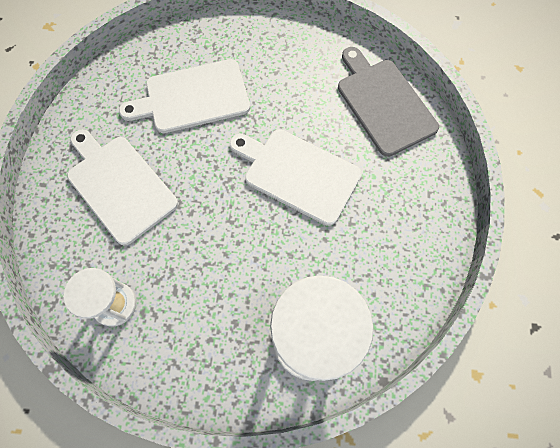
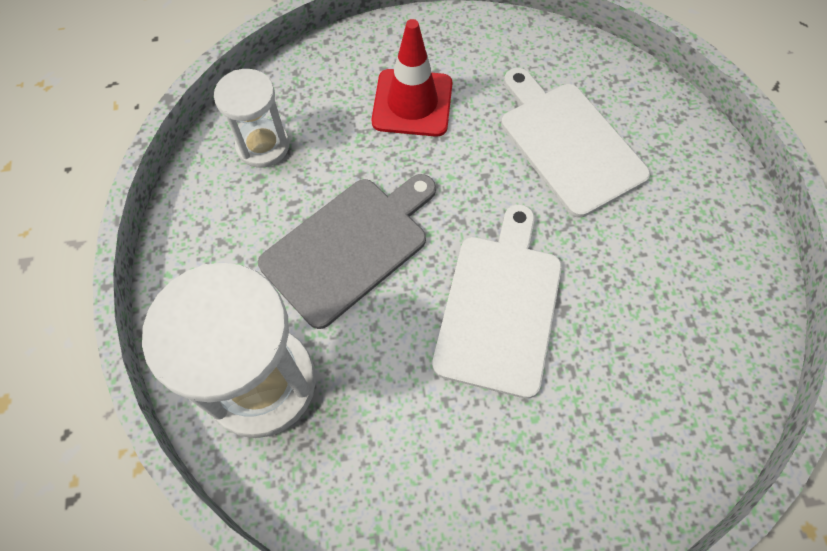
camera: 75 degrees right, 5 degrees down
white cutting board [67,129,178,245] -> red traffic cone [372,19,453,137]
grey cutting board [338,47,439,157] -> grey cutting board moved to [258,174,436,329]

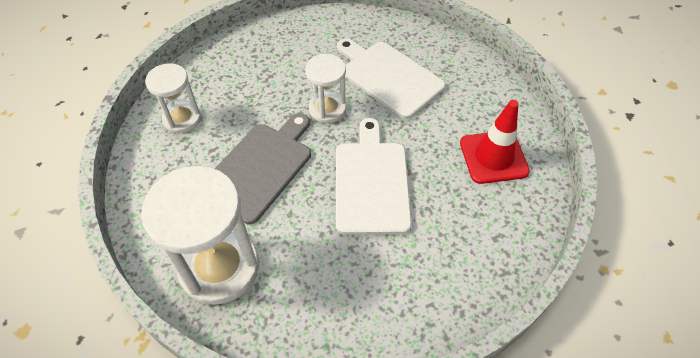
camera: 15 degrees left, 10 degrees down
red traffic cone [372,19,453,137] -> red traffic cone moved to [460,100,530,184]
none -> white hourglass [305,54,346,123]

